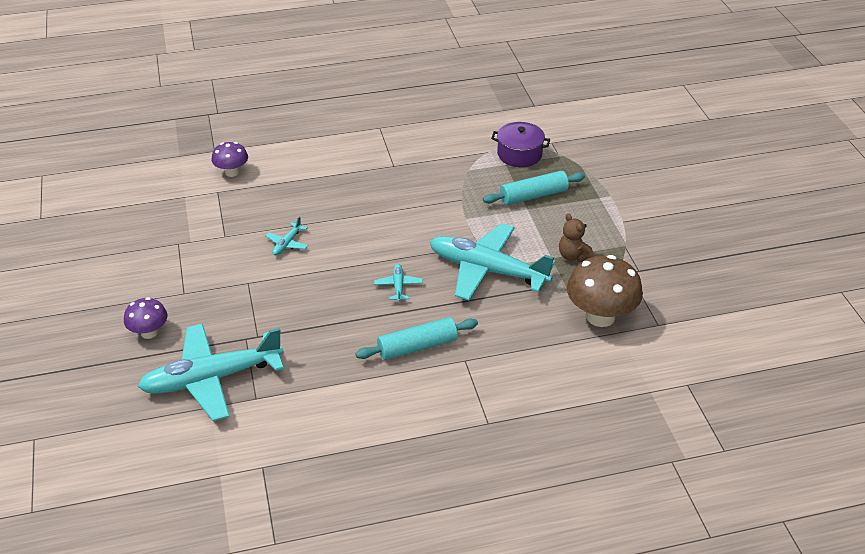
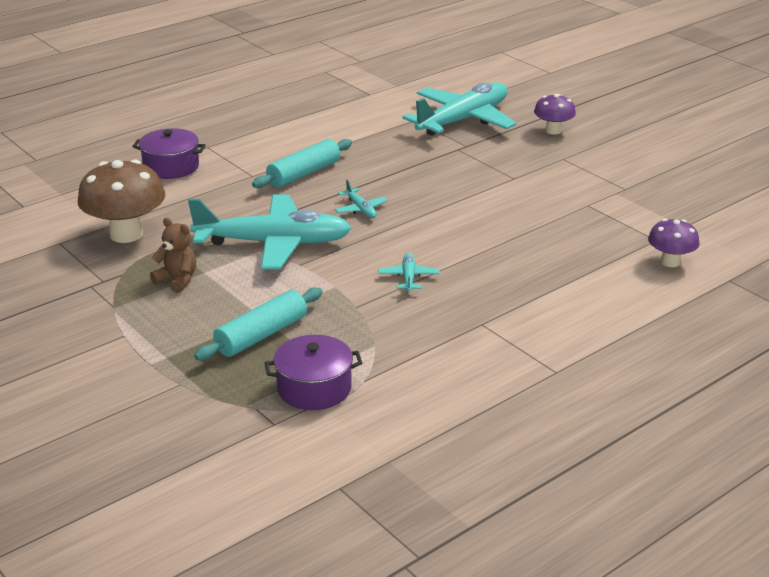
camera: 155 degrees right, 10 degrees down
turquoise plane [265,216,308,255] -> turquoise plane moved to [378,253,440,291]
none -> purple pot [132,128,206,179]

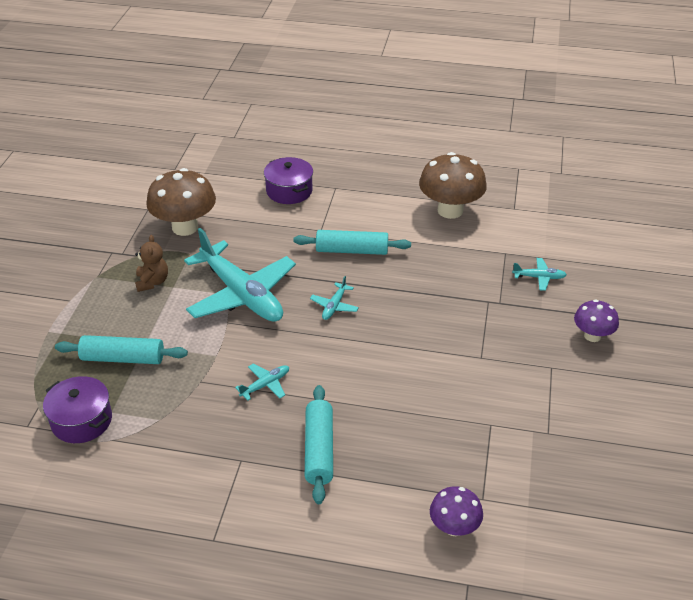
camera: 50 degrees right, 10 degrees up
turquoise plane [402,82,517,136] -> turquoise plane [512,258,567,291], size x0.41
none -> turquoise rolling pin [305,385,333,504]
none -> brown mushroom [419,152,487,219]

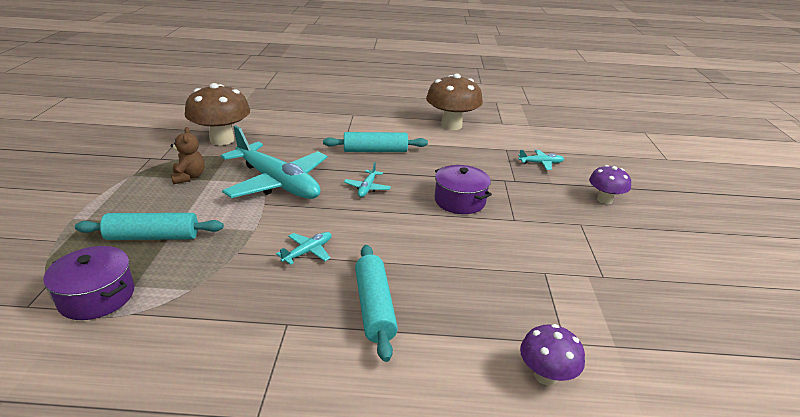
camera: 10 degrees left, 10 degrees down
purple pot [264,157,313,204] -> purple pot moved to [435,165,492,214]

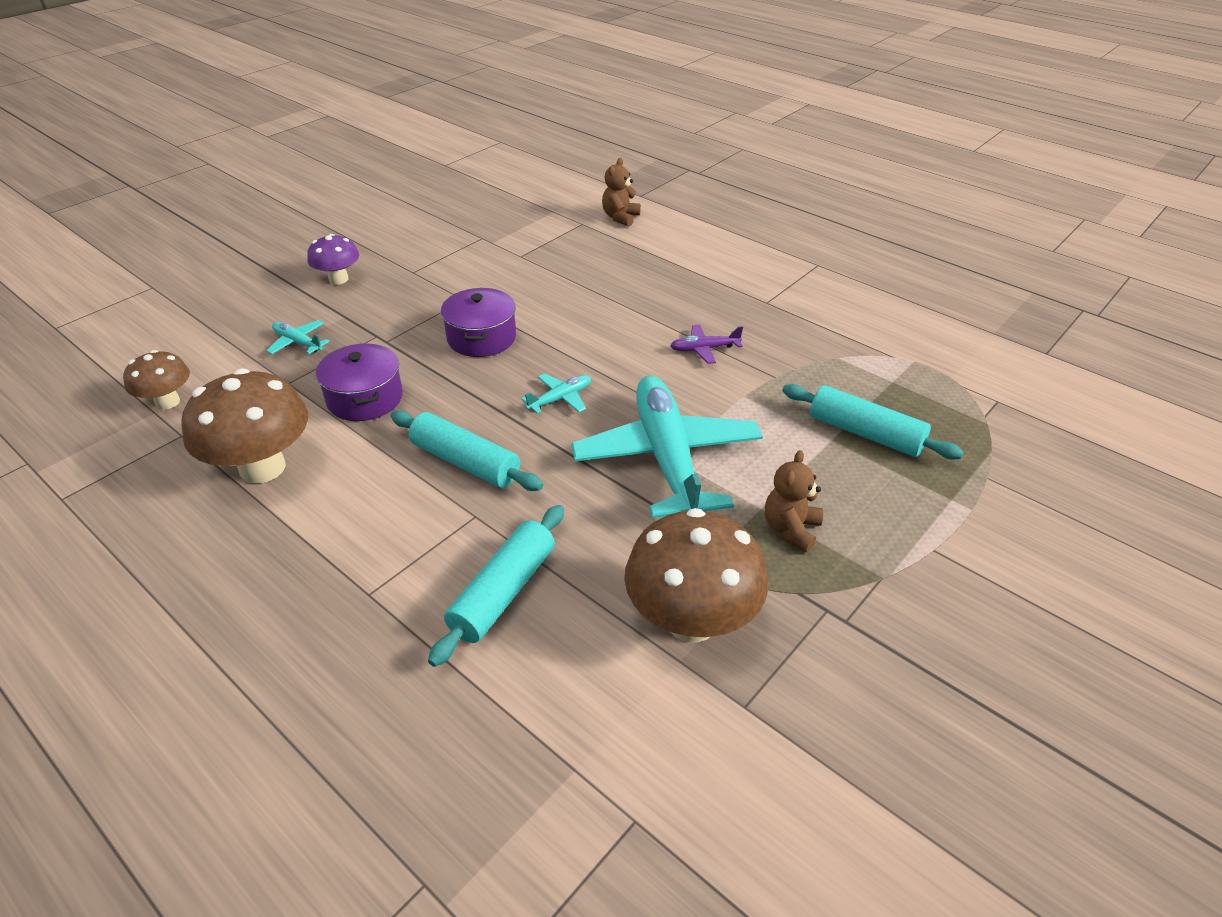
camera: 140 degrees left, 10 degrees up
purple pot [44,246,134,320] -> purple pot moved to [316,343,403,421]
turquoise plane [276,232,332,265] -> purple plane [670,324,743,364]
turquoise rolling pin [355,245,398,362] -> turquoise rolling pin moved to [428,505,564,667]
purple mushroom [520,324,585,386] -> brown teddy bear [602,158,641,226]
none -> brown mushroom [123,350,190,410]

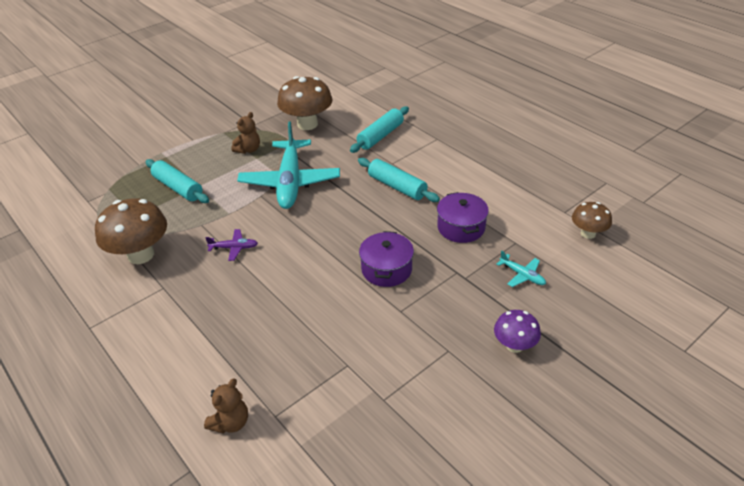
camera: 170 degrees left, 0 degrees up
brown mushroom [181,368,308,483] -> brown mushroom moved to [95,198,167,264]
turquoise plane [521,374,591,414] -> none

